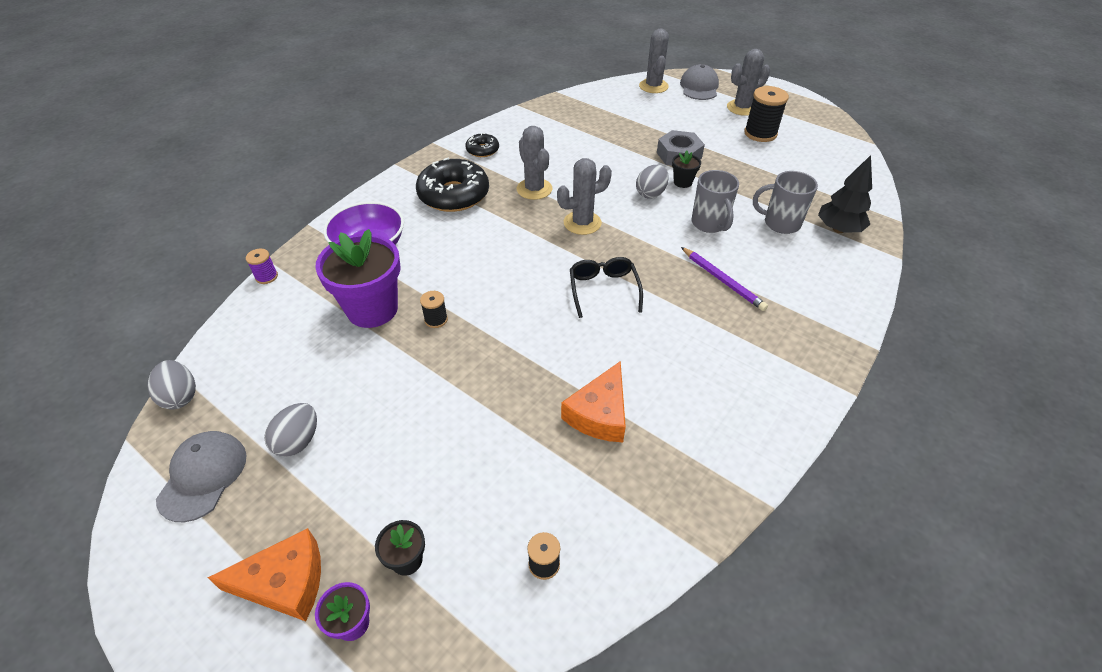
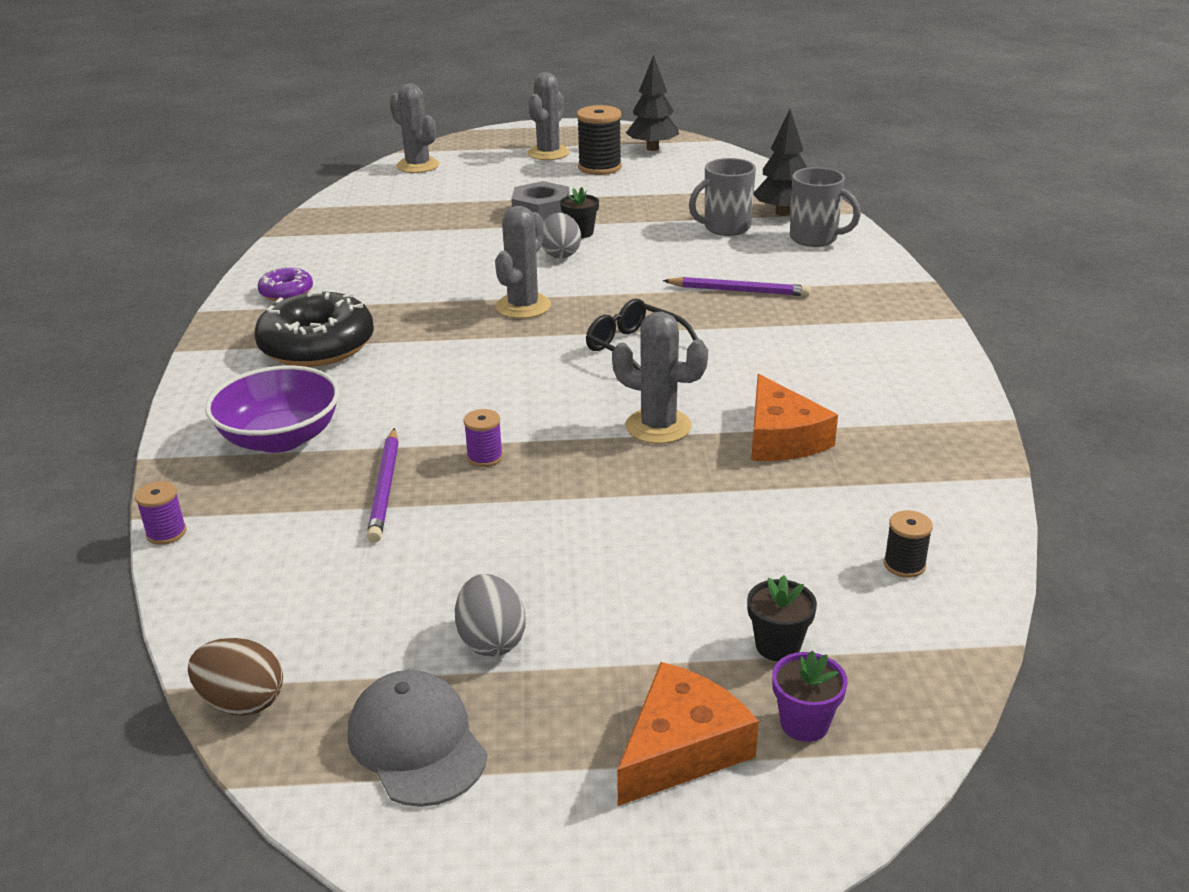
camera: 40 degrees left, 15 degrees down
grey egg [147,360,196,409] -> brown egg [188,638,283,716]
purple flower pot [315,229,400,328] -> purple pencil [367,428,398,543]
black spool [420,291,448,328] -> purple spool [464,409,503,467]
black donut [465,133,499,157] -> purple donut [258,266,313,301]
grey cactus [517,126,552,200] -> grey cactus moved to [612,312,708,444]
grey cap [680,64,719,100] -> none
grey mug [691,170,739,233] -> grey mug moved to [790,167,861,247]
none -> black tree [626,55,679,151]

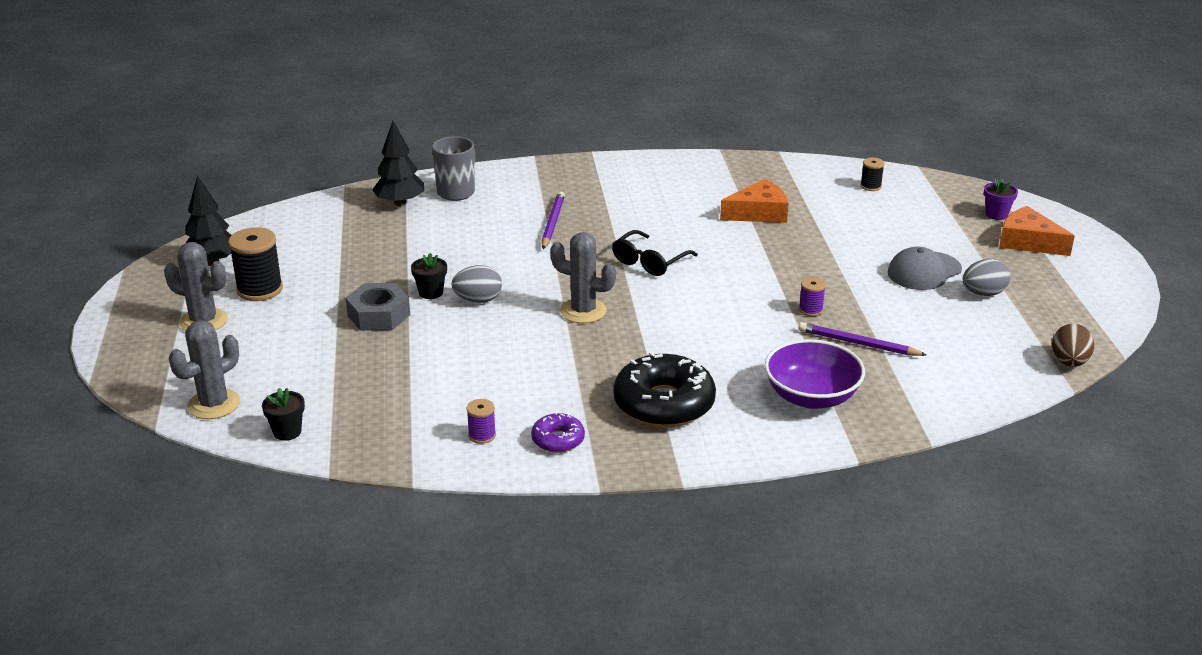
camera: 95 degrees left, 0 degrees up
purple spool [135,481,187,545] -> purple spool moved to [467,399,496,444]
grey cap [348,670,487,807] -> grey cap moved to [887,247,962,290]
purple pencil [367,428,398,543] -> purple pencil turned 150 degrees counterclockwise [798,322,926,356]
grey cactus [612,312,708,444] -> none
grey mug [689,158,756,236] -> none
black flower pot [747,575,817,661] -> black flower pot moved to [262,388,305,441]

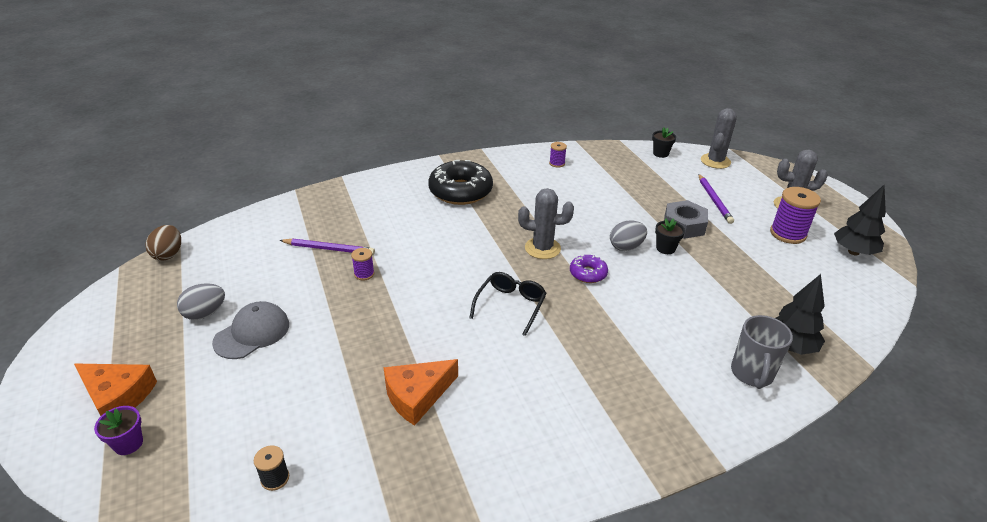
camera: 165 degrees right, 5 degrees up
black spool [228,227,283,301] -> purple spool [770,187,821,244]
purple donut [531,412,585,453] -> purple donut moved to [570,255,608,283]
purple pencil [542,192,565,249] -> purple pencil moved to [698,174,734,224]
purple bowl [765,339,865,409] -> none

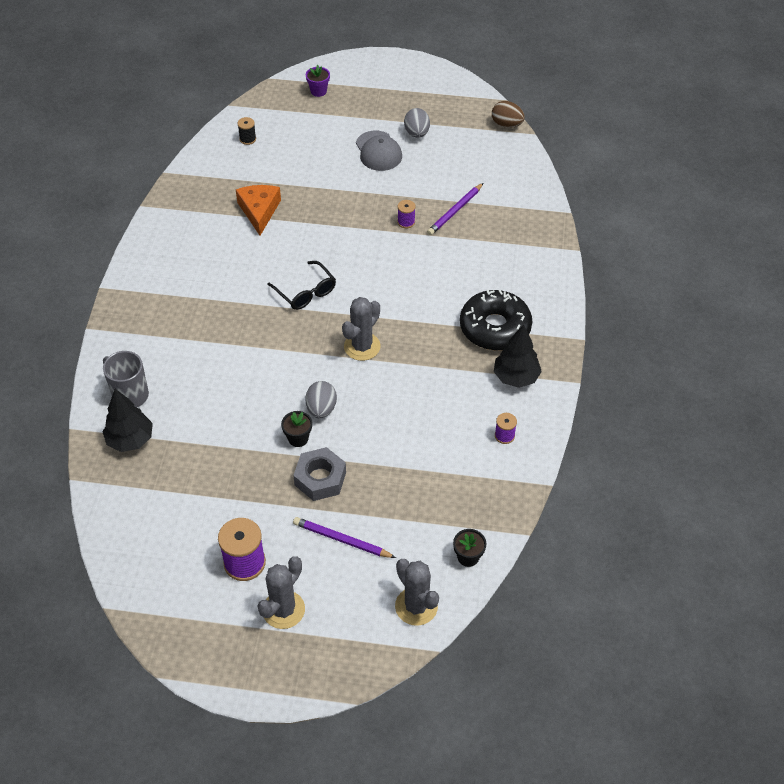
camera: 120 degrees right, 15 degrees up
orange cheese [74,364,157,416] -> none
purple donut [570,255,608,283] -> none
black tree [834,185,886,255] -> black tree moved to [494,324,542,388]

